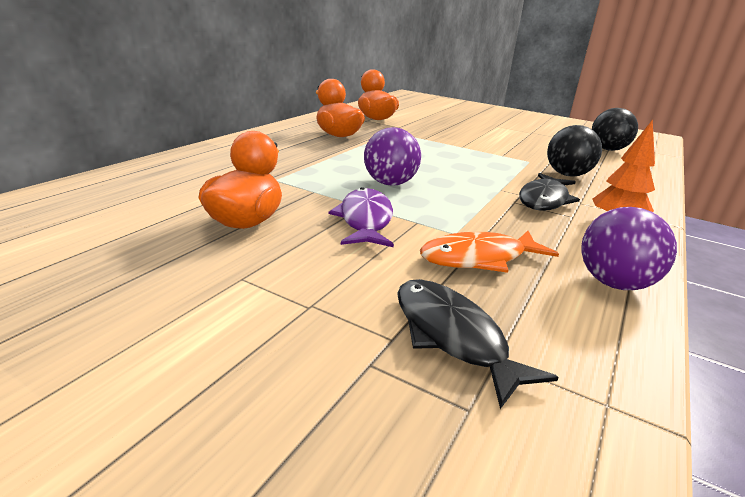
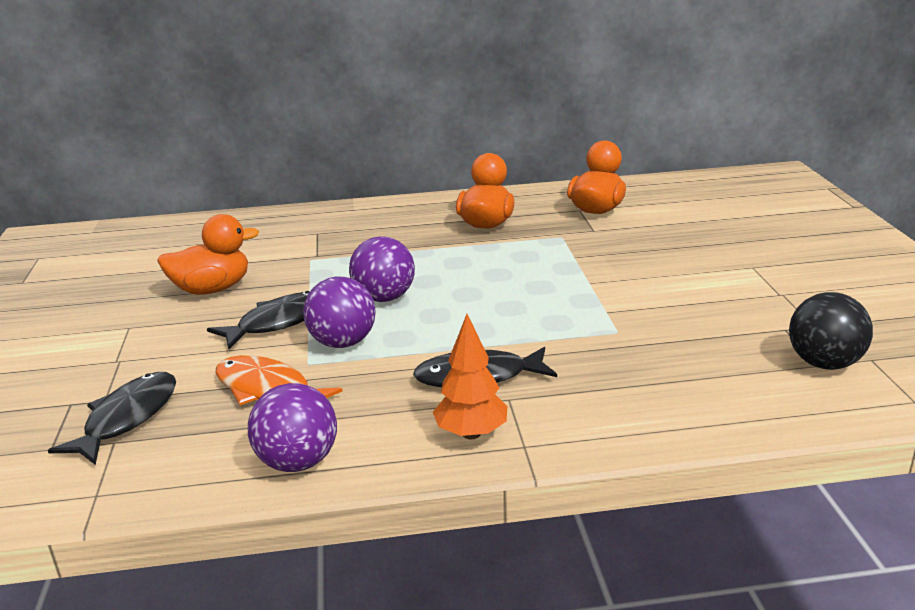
camera: 55 degrees right, 0 degrees up
purple fish [329,187,394,247] -> black fish [207,291,310,349]
black ball [547,125,602,177] -> none
none -> purple ball [303,277,376,348]

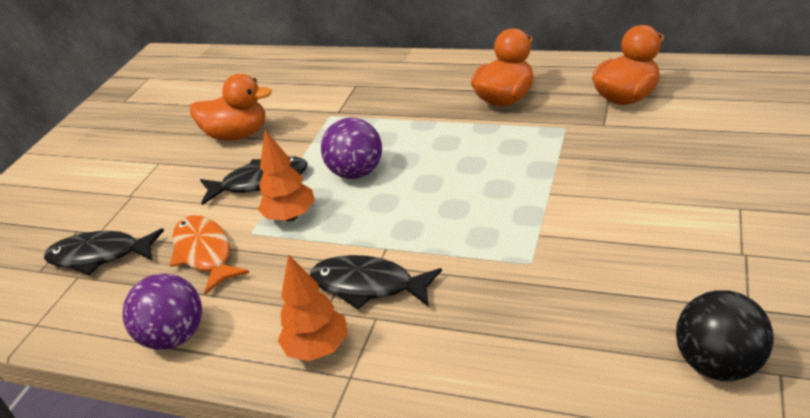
camera: 30 degrees right, 10 degrees up
black fish [48,372,176,465] -> black fish turned 135 degrees counterclockwise [44,228,164,275]
purple ball [303,277,376,348] -> orange tree [258,130,315,221]

